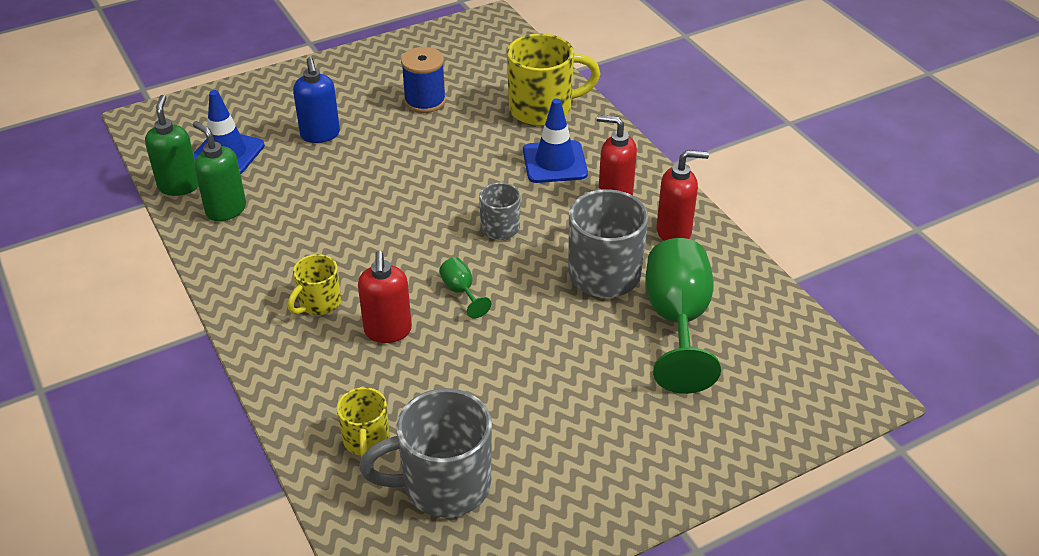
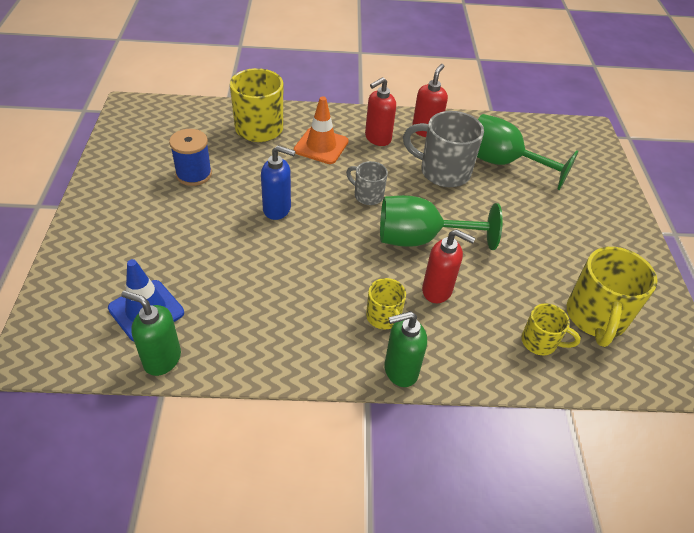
camera: 65 degrees left, 5 degrees up
green soap dispenser [193,121,246,221] -> green soap dispenser moved to [384,311,427,387]
blue soap dispenser [293,57,340,143] -> blue soap dispenser moved to [261,146,296,220]
grey mug [359,388,492,518] -> yellow mug [567,247,658,347]
green goblet [439,257,491,318] -> green goblet [380,195,503,250], size x2.29
blue traffic cone [523,98,588,183] -> orange traffic cone [294,96,349,164]

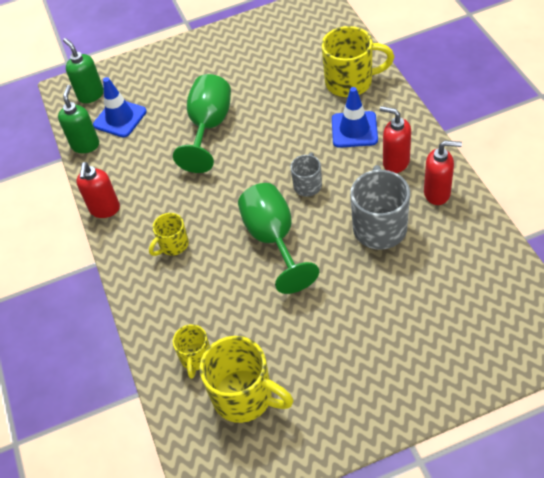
camera: 80 degrees right, 5 degrees up
blue spool [169,129,212,186] -> none
blue soap dispenser [261,146,296,220] -> none
orange traffic cone [294,96,349,164] -> blue traffic cone [332,87,378,148]
green soap dispenser [384,311,427,387] -> green soap dispenser moved to [63,38,104,103]
red soap dispenser [422,229,475,303] -> red soap dispenser moved to [76,162,120,218]
green goblet [477,114,579,190] -> green goblet moved to [173,74,231,173]
yellow mug [567,247,658,347] -> yellow mug turned 150 degrees counterclockwise [199,336,294,423]

